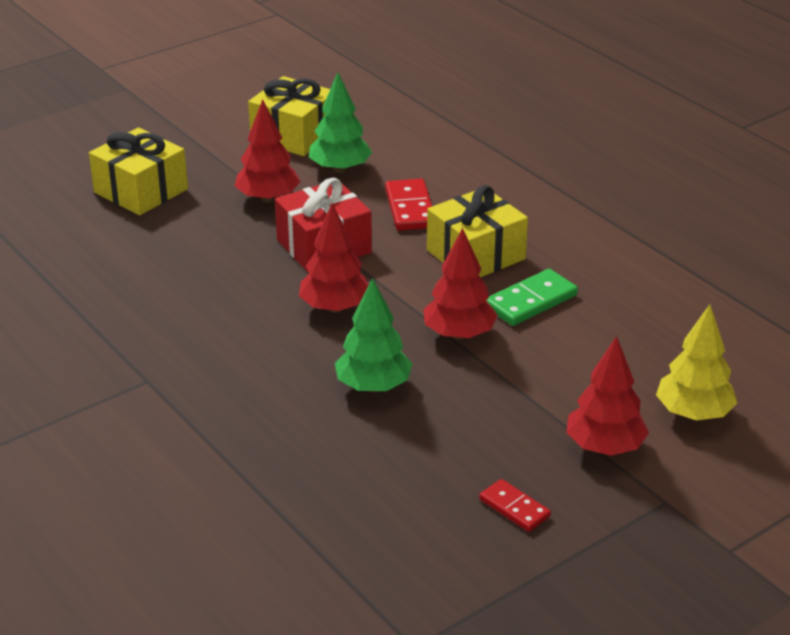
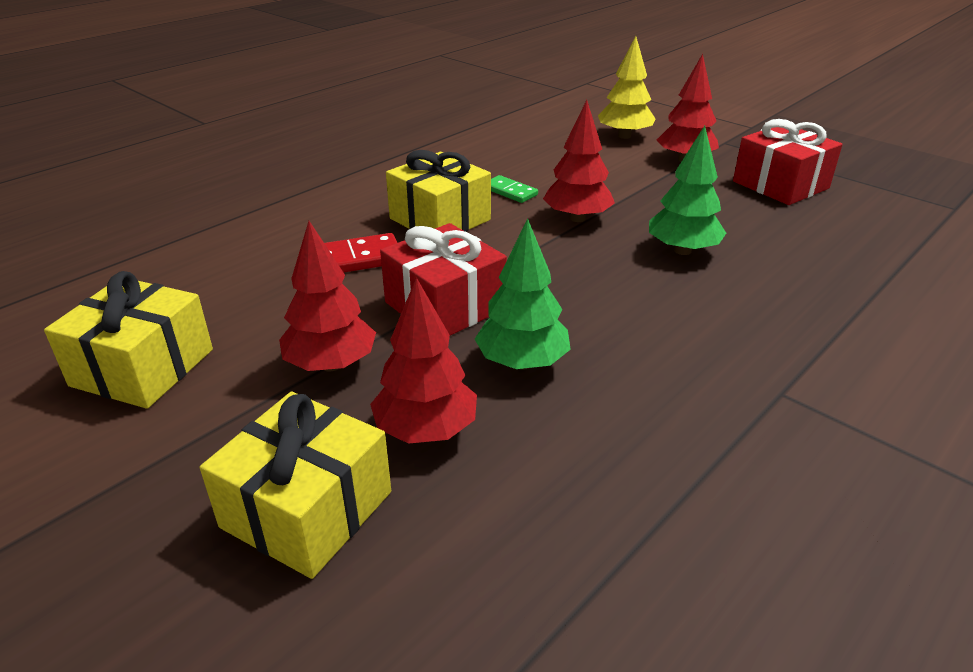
camera: 100 degrees left, 0 degrees up
red tree [299,203,369,313] -> red tree moved to [370,277,477,444]
green tree [309,72,372,173] -> green tree moved to [475,219,571,370]
red domino [479,479,551,532] -> red gift [733,119,843,205]
green domino [486,269,578,326] -> green domino [491,175,538,203], size x0.65

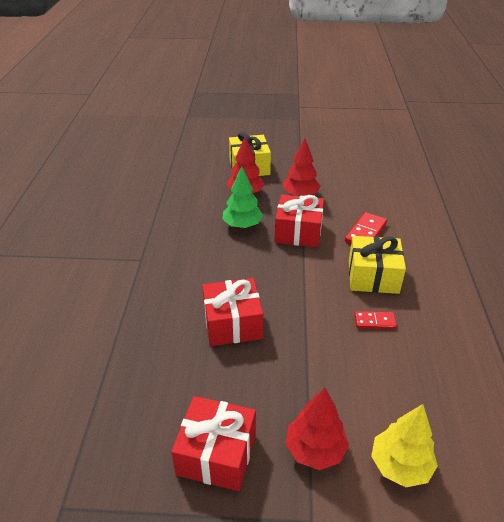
camera: 140 degrees right, 5 degrees up
yellow gift [44,271,213,409] -> none
green domino [491,175,538,203] -> red domino [354,311,397,329]
red tree [543,100,615,222] -> none
green tree [649,126,726,255] -> red gift [202,278,263,346]

